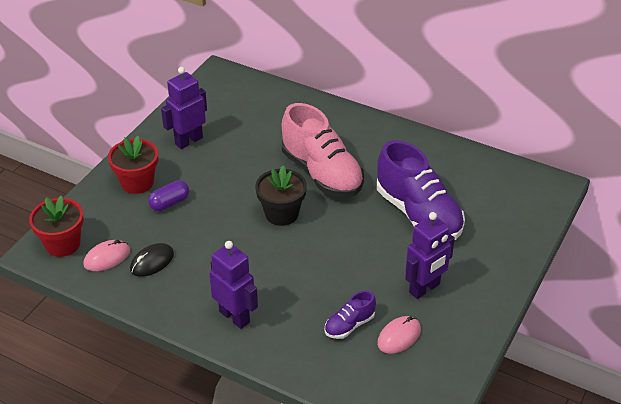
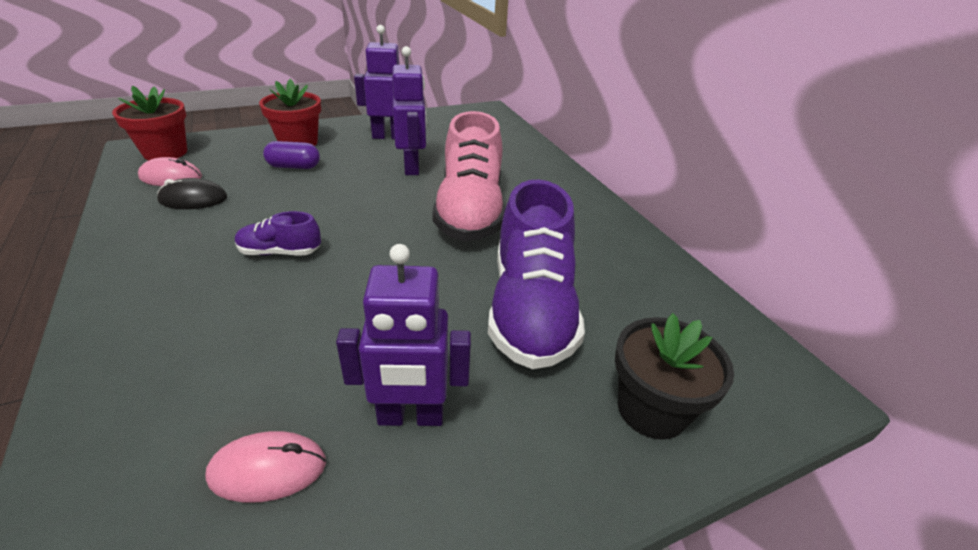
camera: 35 degrees right, 5 degrees down
purple robot [209,241,258,329] -> purple robot moved to [392,46,427,175]
black flower pot [255,166,307,226] -> black flower pot moved to [615,313,734,440]
purple shoe [324,290,376,339] -> purple shoe moved to [235,211,321,255]

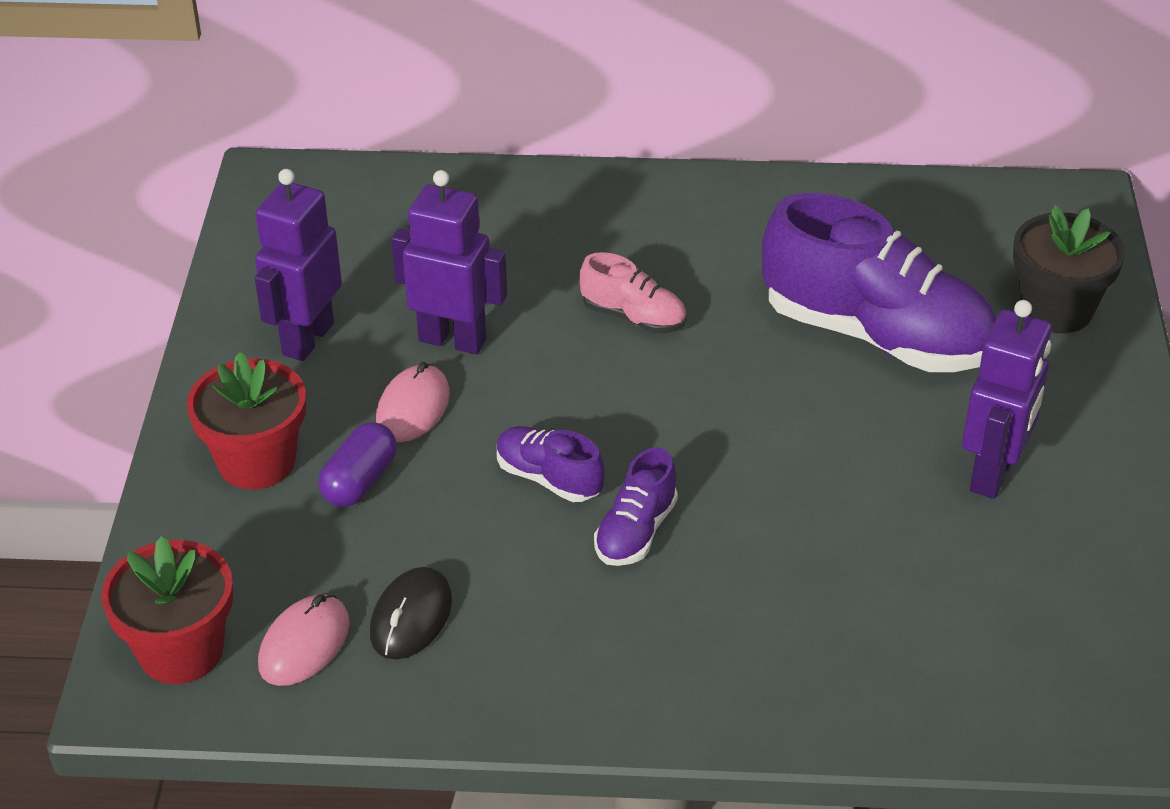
camera: 60 degrees left, 5 degrees up
pink mouse [205,431,326,502] -> pink mouse moved to [376,362,450,442]
pink shoe [432,111,505,241] -> pink shoe [579,252,687,333], size x0.47
none -> purple shoe [497,426,605,502]

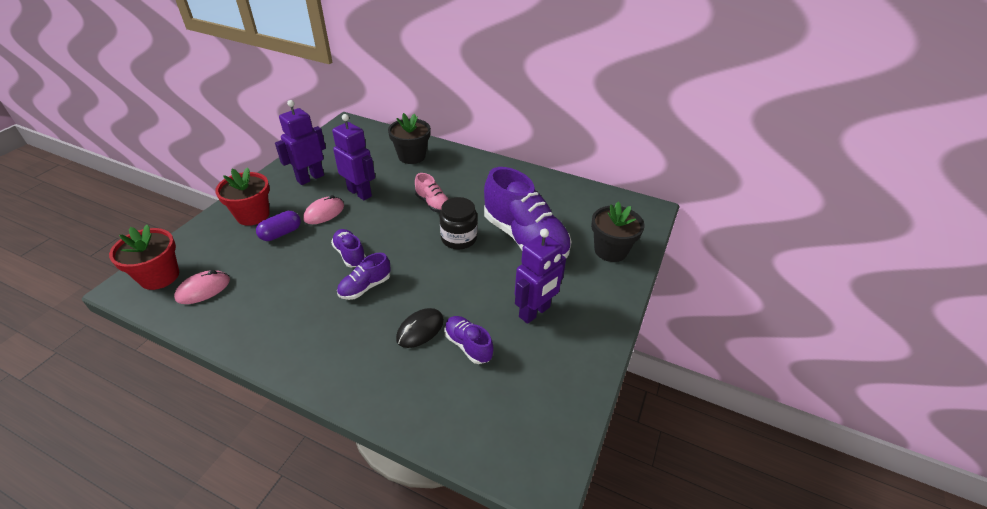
camera: 20 degrees right, 0 degrees up
black mouse [370,567,452,659] -> black mouse moved to [396,308,444,348]
none -> black flower pot [388,113,431,164]
none -> black jar [440,197,477,249]
none -> purple shoe [444,316,494,364]

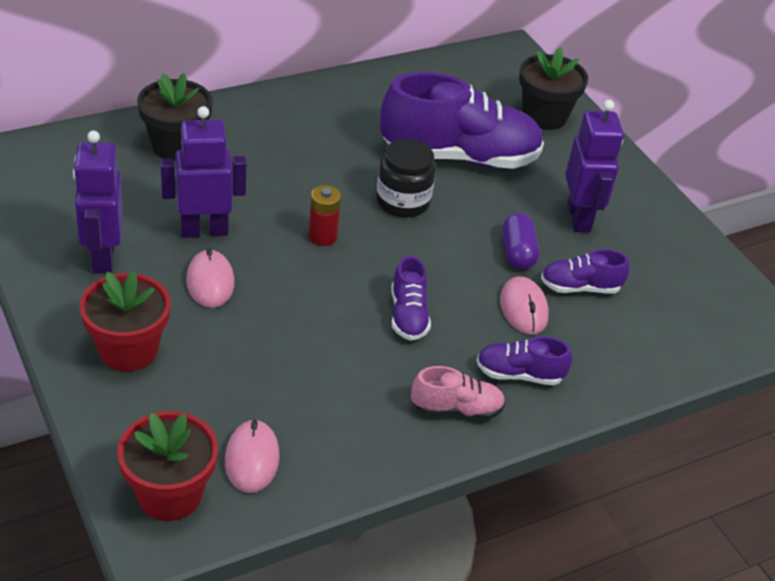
camera: 55 degrees left, 0 degrees up
purple capsule [256,211,301,241] -> purple capsule moved to [502,213,539,269]
purple shoe [331,229,366,267] -> purple shoe moved to [477,336,572,385]
black mouse [396,308,444,348] -> pink mouse [500,276,549,335]
pink shoe [415,173,448,213] -> pink shoe moved to [411,366,505,420]
none -> red battery [308,185,341,246]

